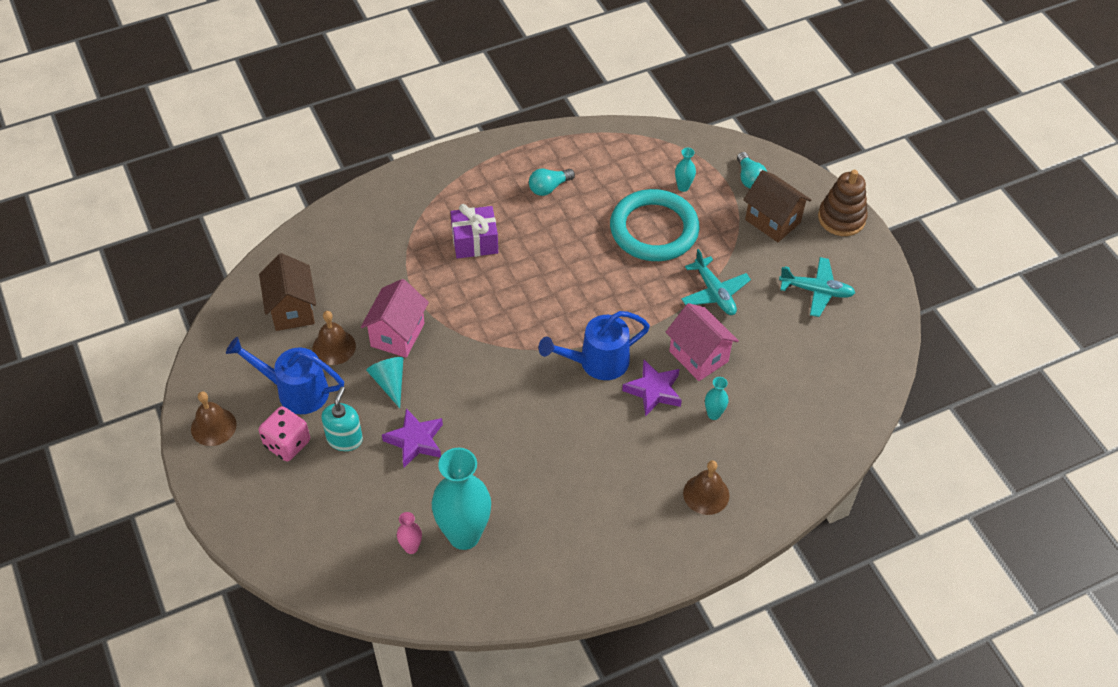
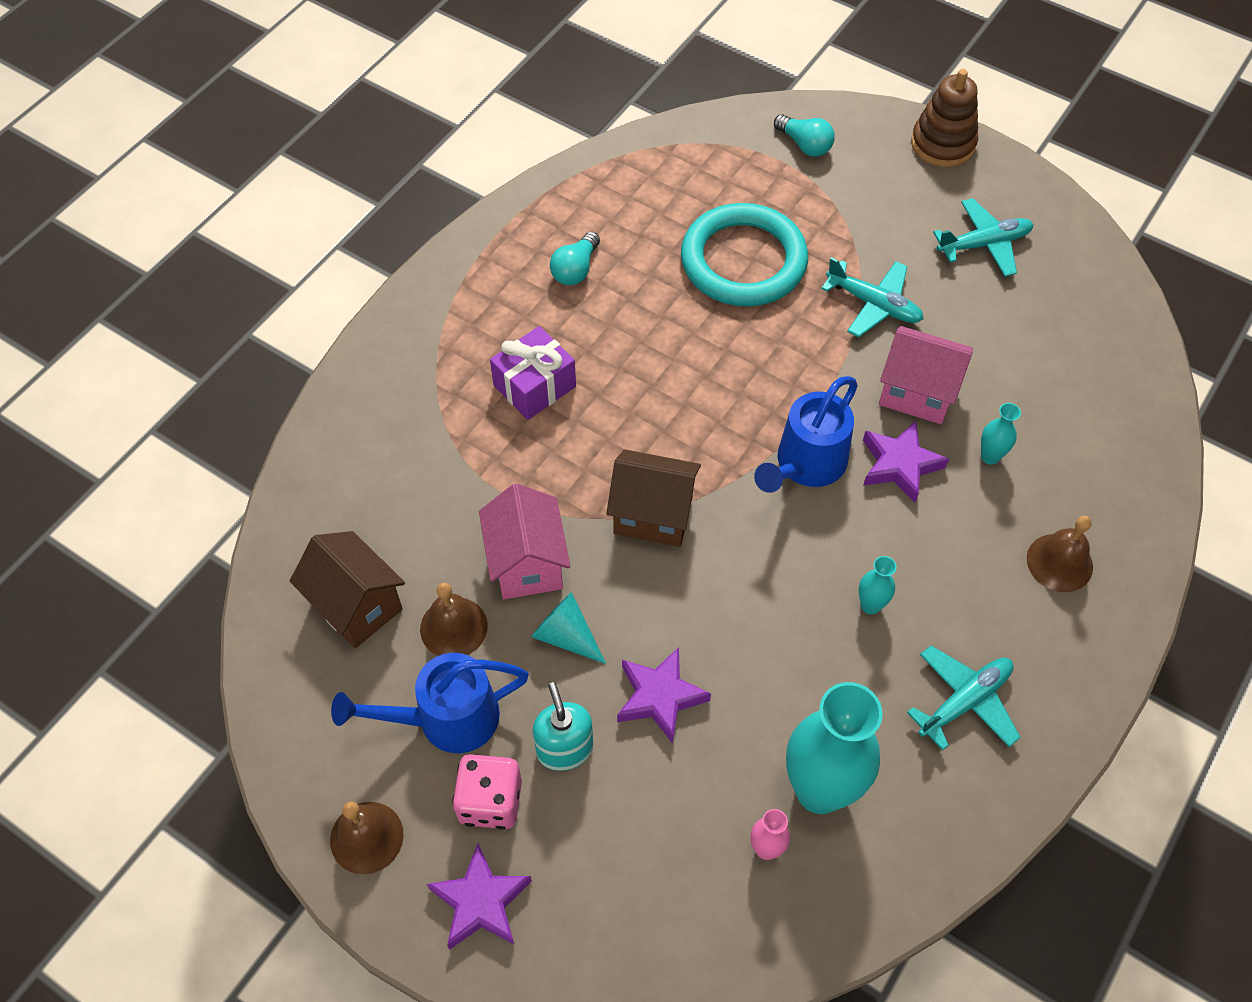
camera: 30 degrees left, 5 degrees up
turquoise vase [675,148,696,192] -> turquoise vase moved to [859,556,897,615]
brown house [744,170,811,242] -> brown house moved to [606,449,701,547]
none -> purple star [427,844,532,950]
none -> turquoise plane [907,645,1021,750]

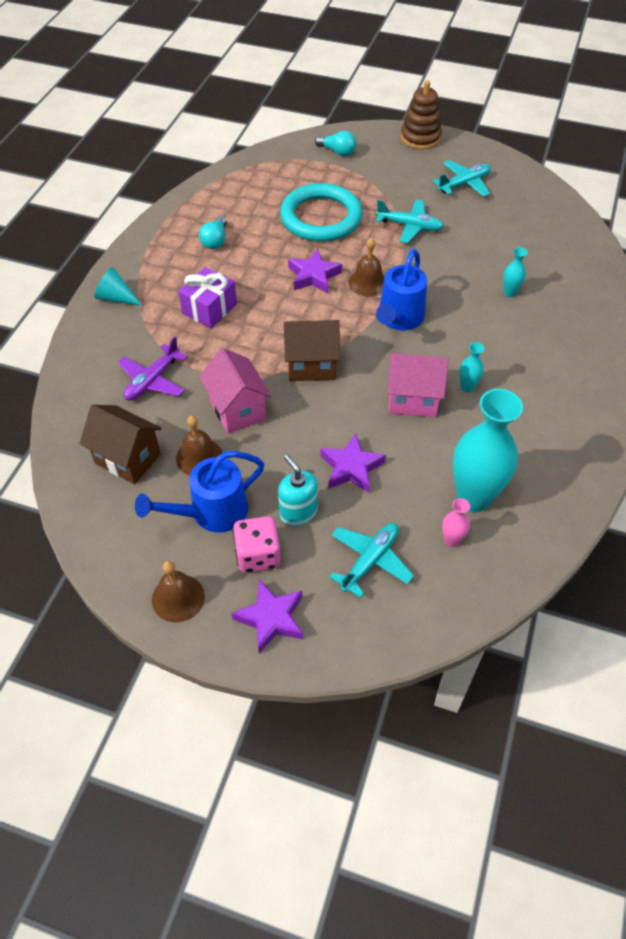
camera: 15 degrees left, 5 degrees down
turquoise cone [531,592,606,664] -> turquoise cone moved to [94,267,143,306]
purple star [863,421,949,503] -> purple star moved to [288,249,342,293]
pink house [879,326,973,424] -> pink house moved to [387,353,449,417]
turquoise plane [907,645,1021,750] -> turquoise plane moved to [330,523,414,598]
brown bell [1027,516,1093,592] -> brown bell moved to [348,237,385,297]
none -> purple plane [118,337,188,401]

